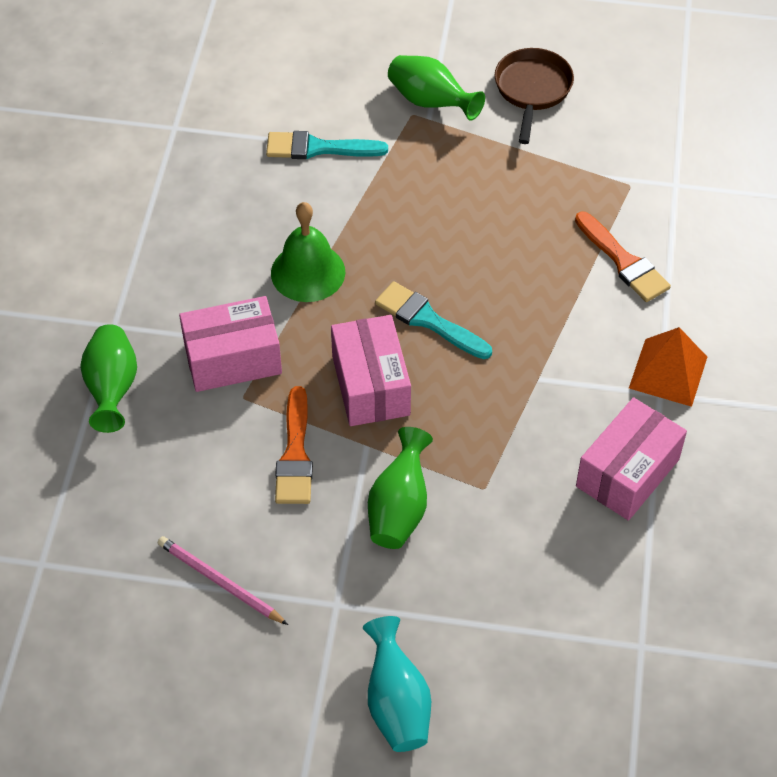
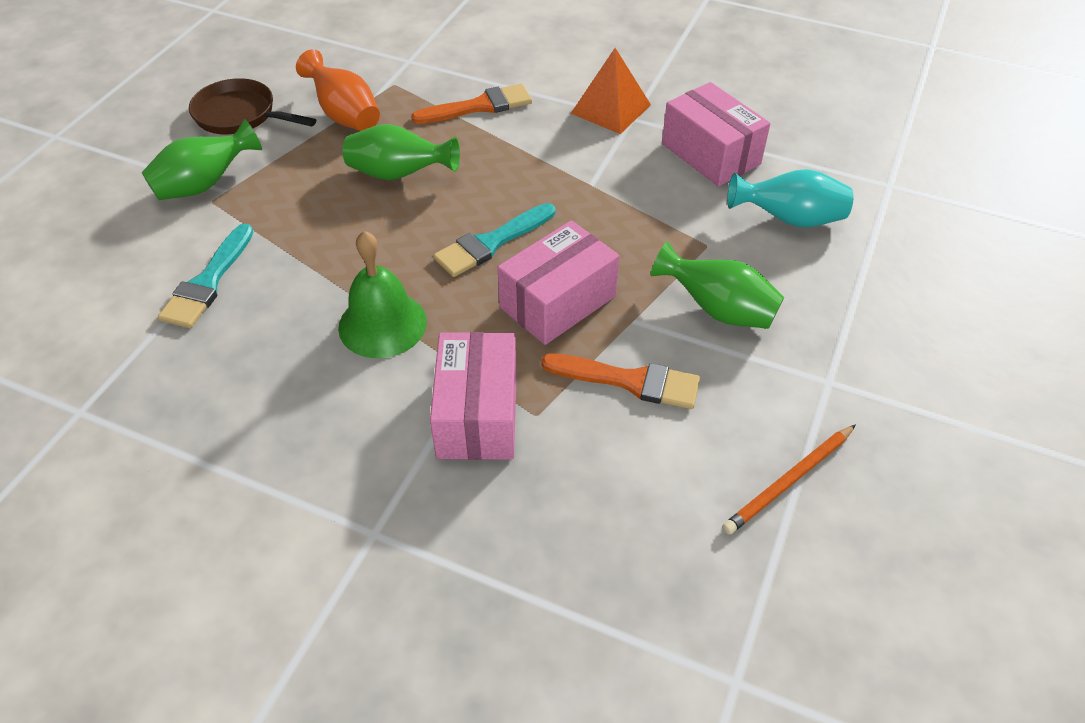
camera: 75 degrees left, 5 degrees down
green vase [80,324,137,433] -> green vase moved to [343,124,460,180]
pink pencil [158,536,288,625] -> orange pencil [722,425,855,535]
pink box [331,315,411,426] -> pink box turned 45 degrees counterclockwise [497,220,619,345]
turquoise vase [363,616,431,752] -> turquoise vase moved to [727,169,853,227]
none -> orange vase [296,49,380,131]

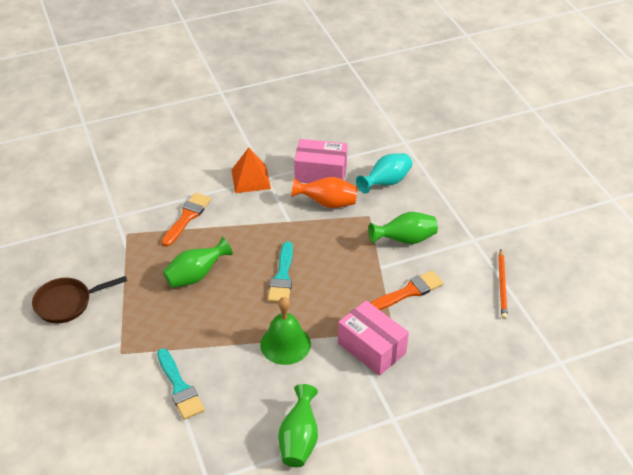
camera: 45 degrees left, 5 degrees down
green vase [142,119,262,200] -> green vase moved to [278,384,318,467]
orange vase [296,49,380,131] -> orange vase moved to [291,177,357,208]
pink box [497,220,619,345] -> none

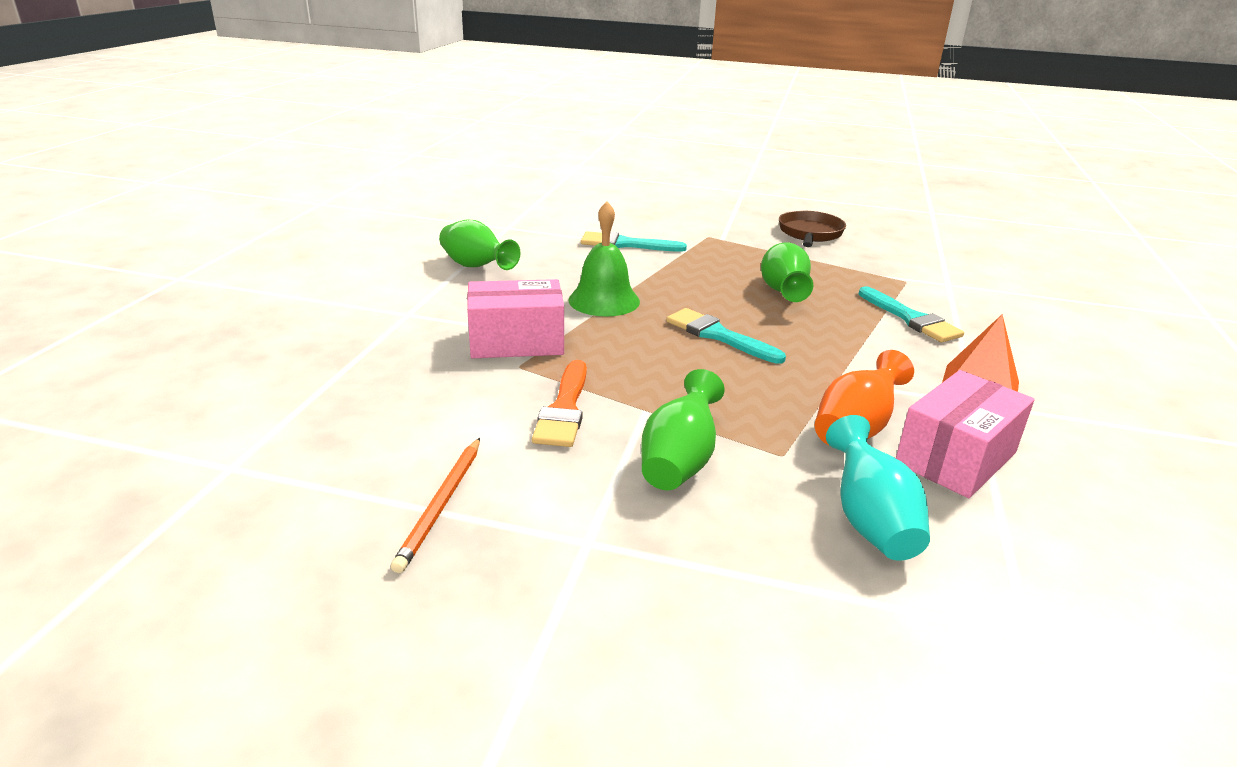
camera: 125 degrees right, 15 degrees down
orange brush [162,192,211,247] -> turquoise brush [859,286,964,342]
orange pencil [498,249,507,319] -> orange pencil turned 120 degrees counterclockwise [391,438,480,573]

